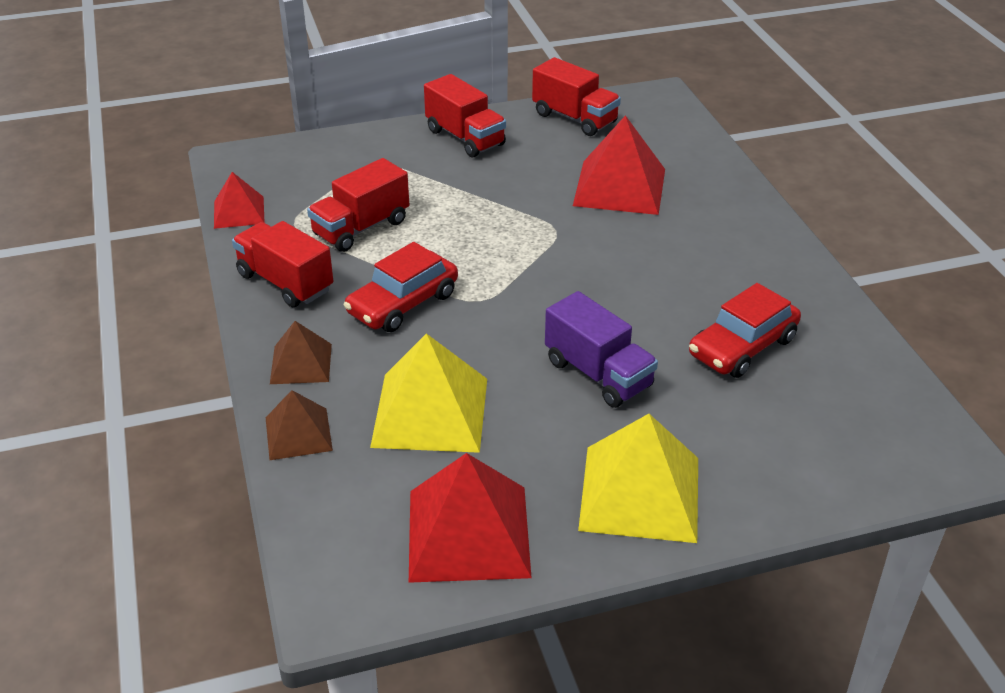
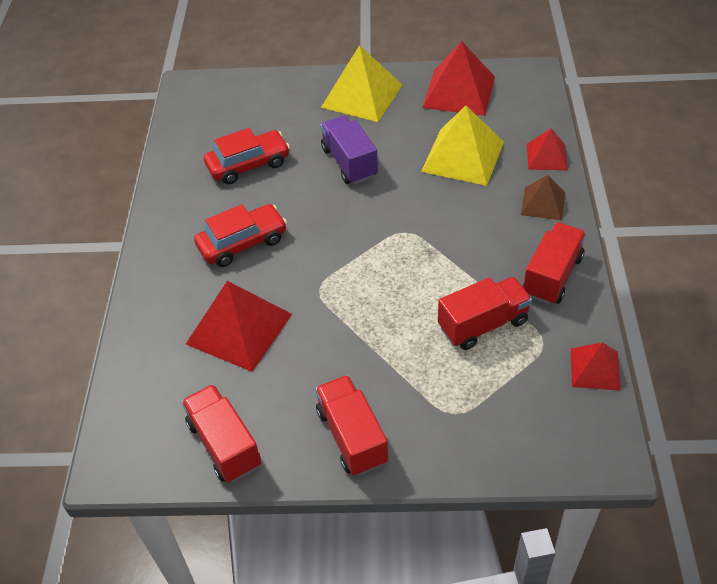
camera: 160 degrees left, 10 degrees up
red truck [232,221,333,307] -> red truck turned 120 degrees counterclockwise [523,222,586,305]
brown pyramid [266,390,333,460] -> red pyramid [527,128,568,170]
red car [344,242,458,332] -> red car moved to [194,204,287,267]

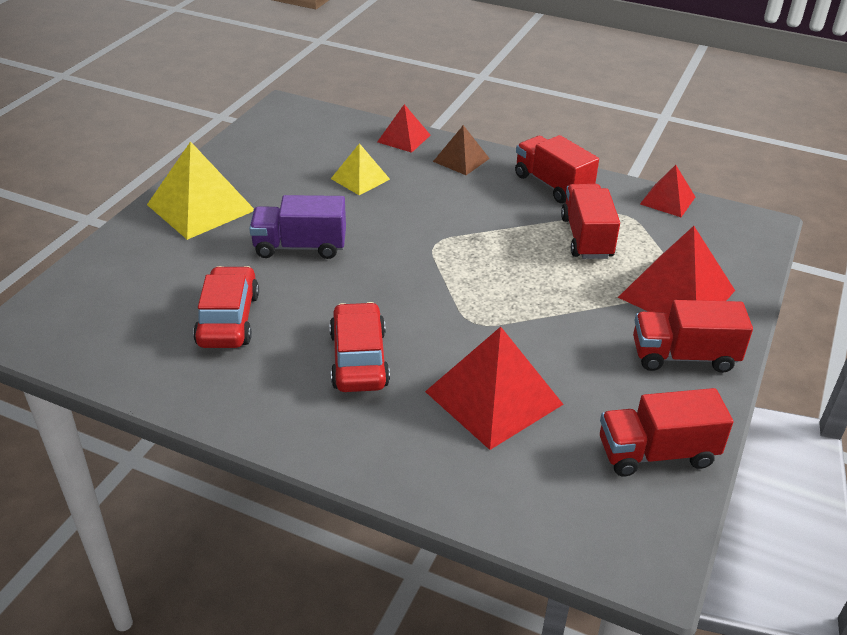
camera: 70 degrees left, 10 degrees down
yellow pyramid [421,106,504,186] -> yellow pyramid [331,143,390,195], size x0.57
red pyramid [422,41,495,116] -> red pyramid moved to [618,226,735,319]

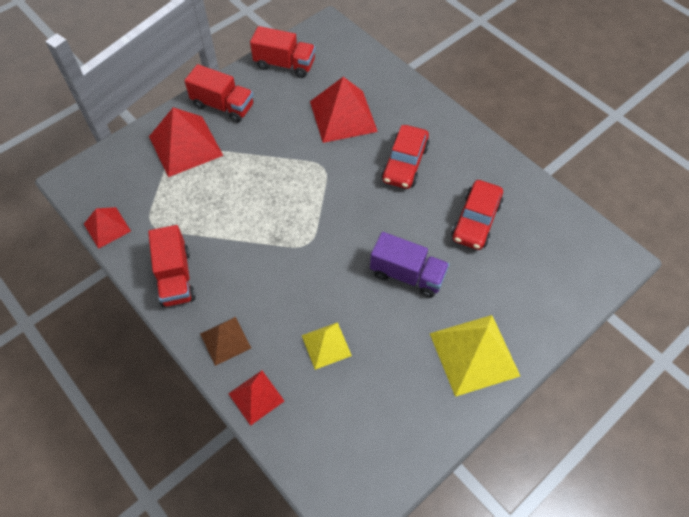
camera: 155 degrees left, 20 degrees up
red truck [561,184,620,259] -> none

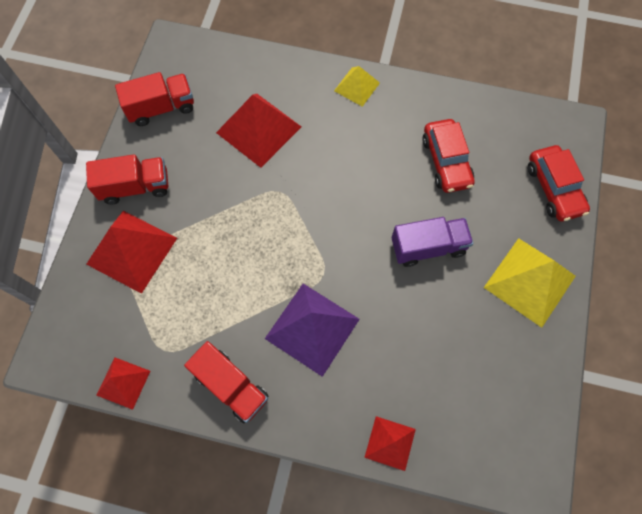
camera: 35 degrees left, 10 degrees up
brown pyramid [200,317,251,366] -> none
yellow pyramid [302,322,352,370] -> yellow pyramid moved to [334,66,380,107]
red car [381,125,429,189] -> red car moved to [528,145,590,222]
none -> purple pyramid [265,284,360,377]

